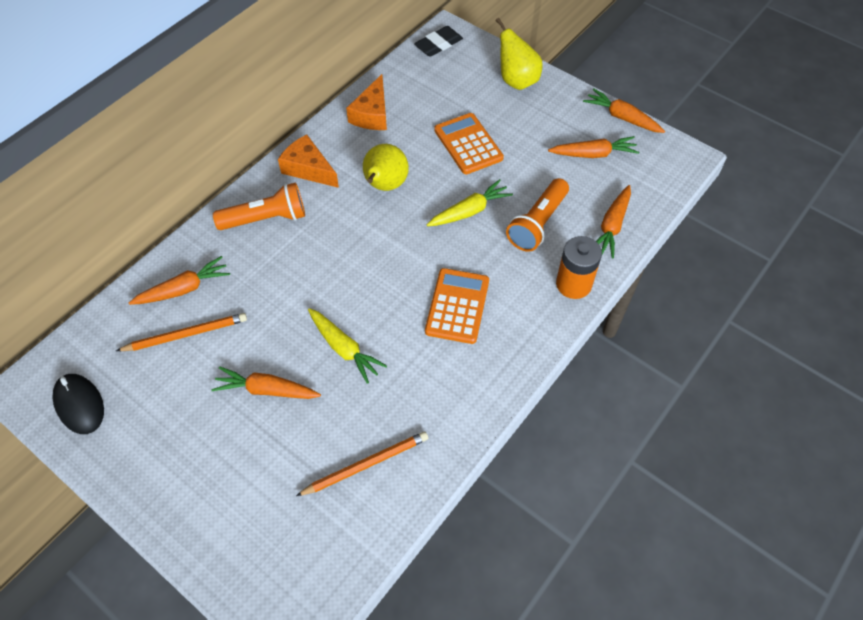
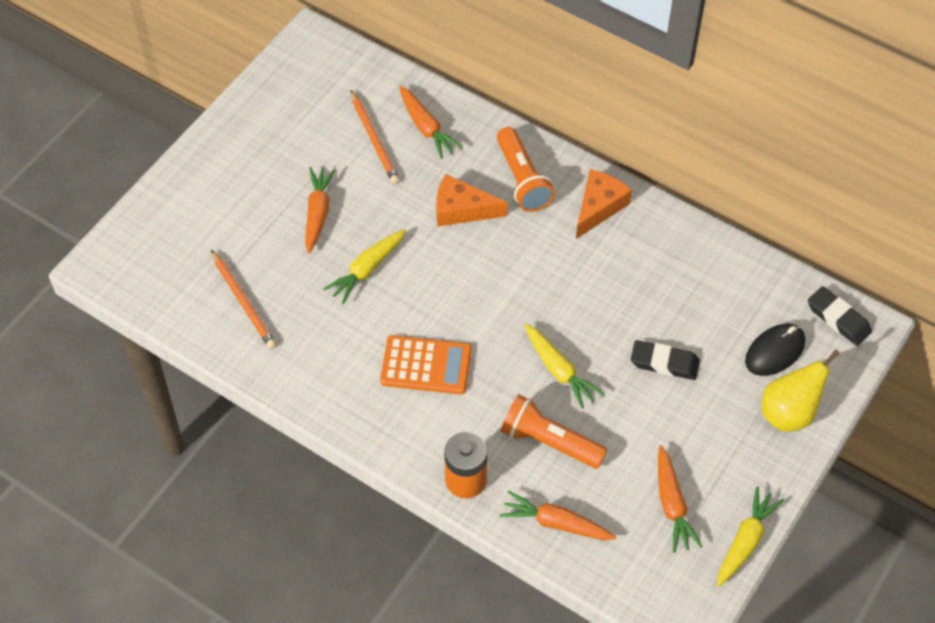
camera: 85 degrees right, 0 degrees up
black mouse [52,374,104,434] -> black mouse moved to [745,324,805,376]
orange cheese [346,74,387,130] -> orange cheese moved to [436,174,508,226]
yellow pear [363,144,409,191] -> none
orange calculator [434,113,504,174] -> black eraser [631,340,700,380]
orange carrot [583,89,665,133] -> yellow carrot [717,486,784,587]

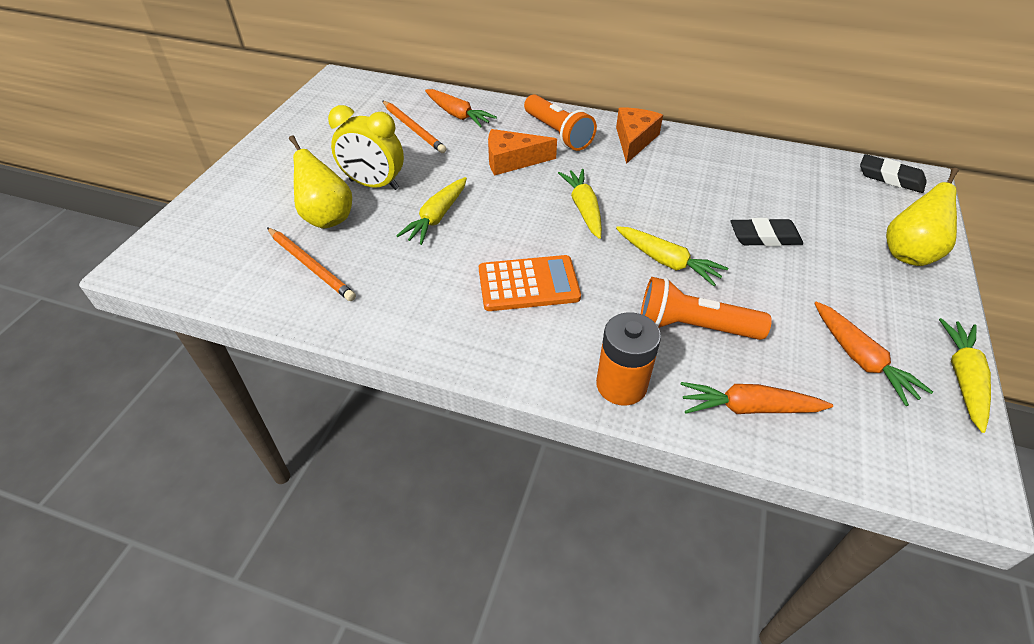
camera: 15 degrees left, 10 degrees down
orange carrot [305,167,336,253] -> yellow clock [328,105,404,190]
black mouse [745,324,805,376] -> none
none -> yellow pear [289,135,352,229]
none -> yellow carrot [558,169,602,239]

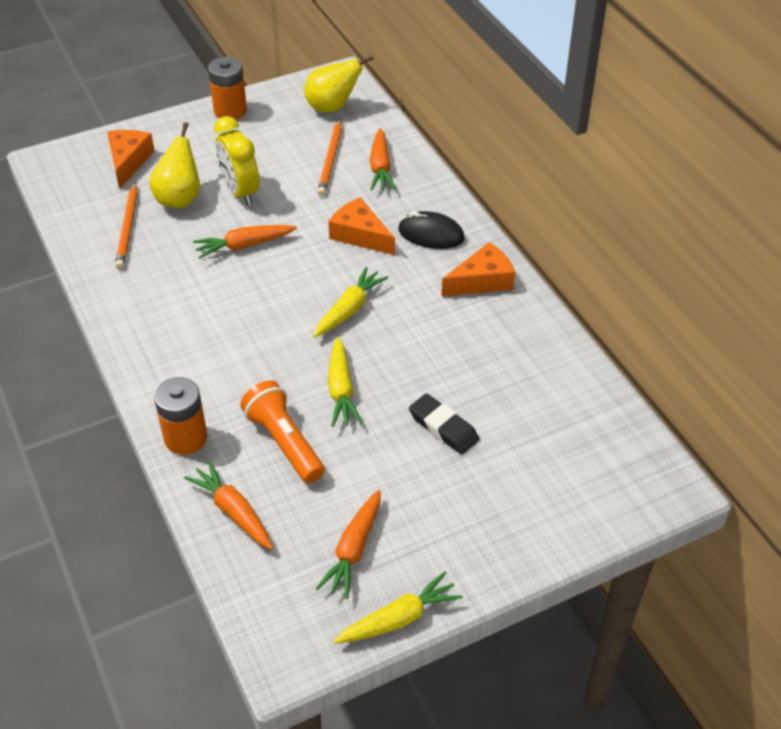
camera: 45 degrees right, 0 degrees up
yellow carrot [396,177,467,245] -> orange carrot [193,225,297,259]
orange calculator [479,255,581,311] -> none
orange flashlight [524,94,597,151] -> black mouse [398,211,465,249]
black eraser [860,154,927,193] -> none
yellow pear [886,168,959,266] -> yellow pear moved to [304,55,374,113]
none -> orange cheese [107,130,155,189]
none -> orange battery [208,57,247,120]

